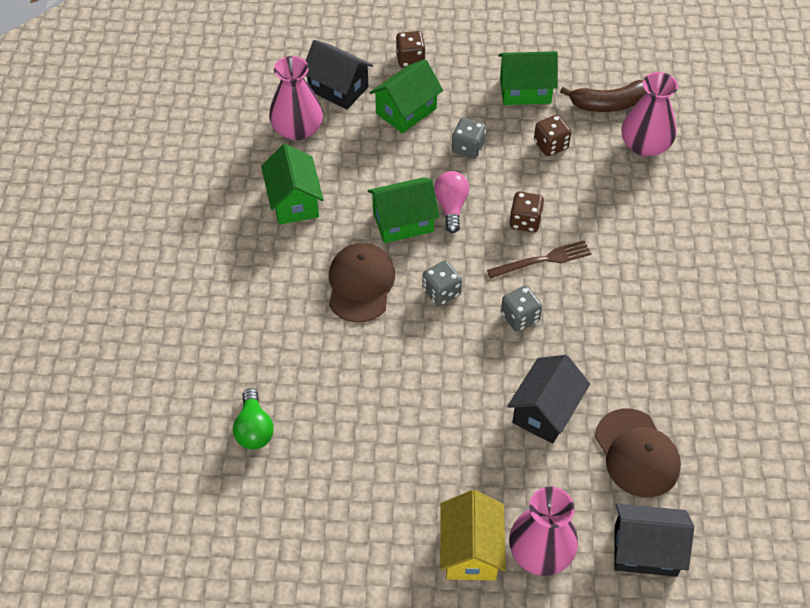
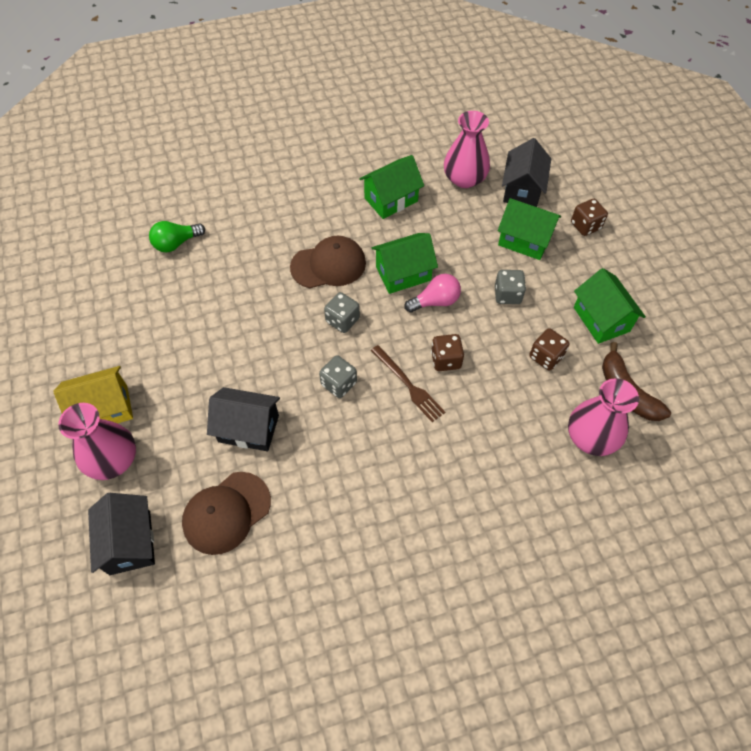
camera: 70 degrees right, 5 degrees up
green house [368,177,439,243] -> green house turned 75 degrees counterclockwise [372,233,438,294]

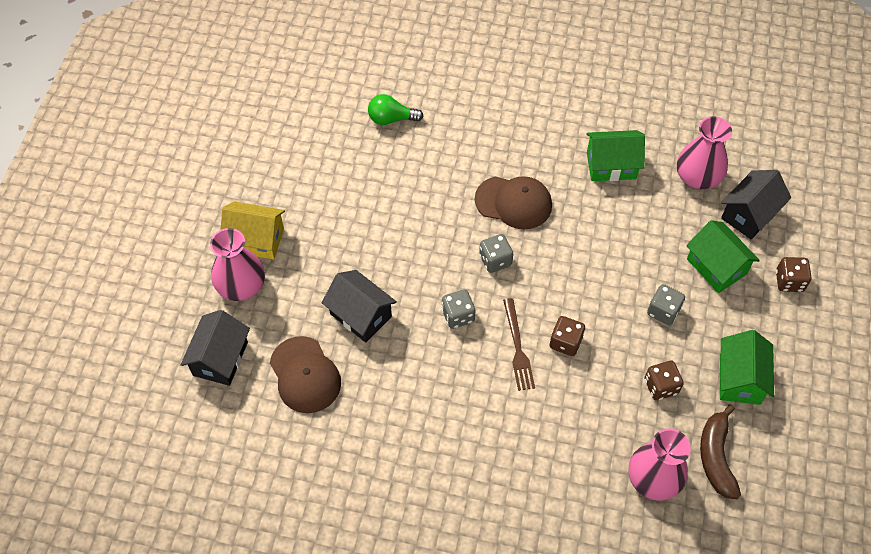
camera: 30 degrees right, 0 degrees up
brown cap [182,472,271,555] -> brown cap turned 105 degrees counterclockwise [270,336,341,413]
green house [372,233,438,294] -> none
pink light bulb [404,274,461,313] -> none

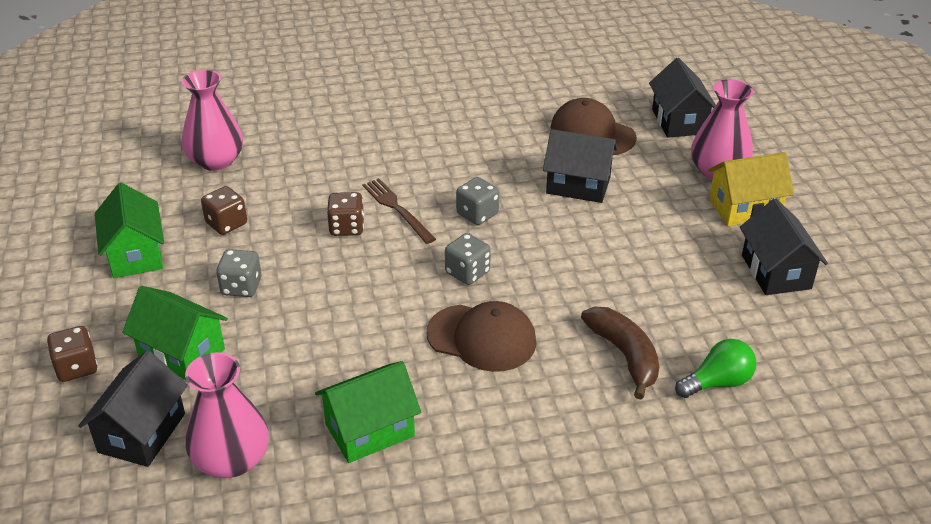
camera: 155 degrees right, 20 degrees down
brown cap [475,176,552,229] -> brown cap turned 150 degrees counterclockwise [426,301,537,372]
brown banana [700,405,741,499] -> brown banana moved to [581,307,659,400]
none -> black house [740,198,828,295]

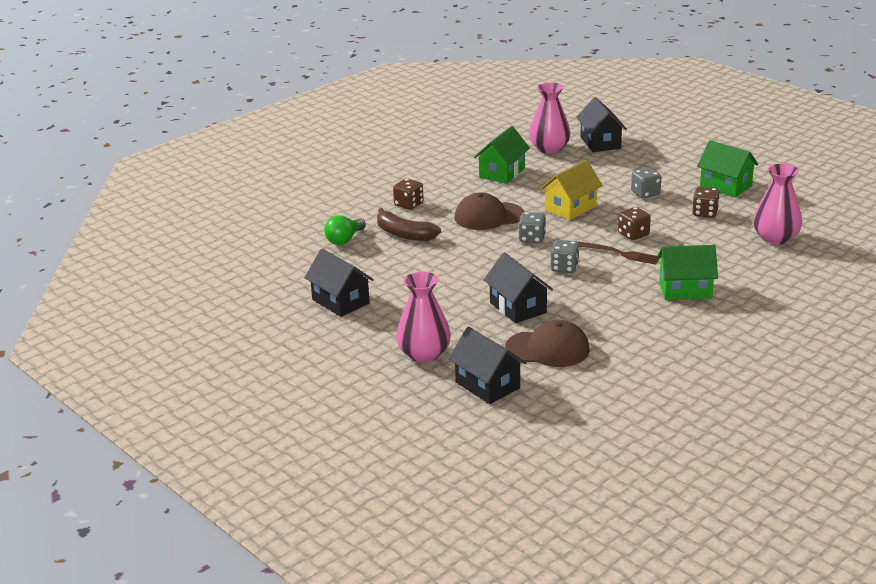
camera: 150 degrees right, 10 degrees down
brown dice [47,326,98,382] -> brown dice moved to [393,178,424,210]
green house [122,286,228,380] -> green house moved to [657,245,718,300]
black house [543,129,618,203] -> black house turned 75 degrees clockwise [484,252,553,323]
yellow house [708,152,794,226] -> yellow house moved to [540,160,603,220]

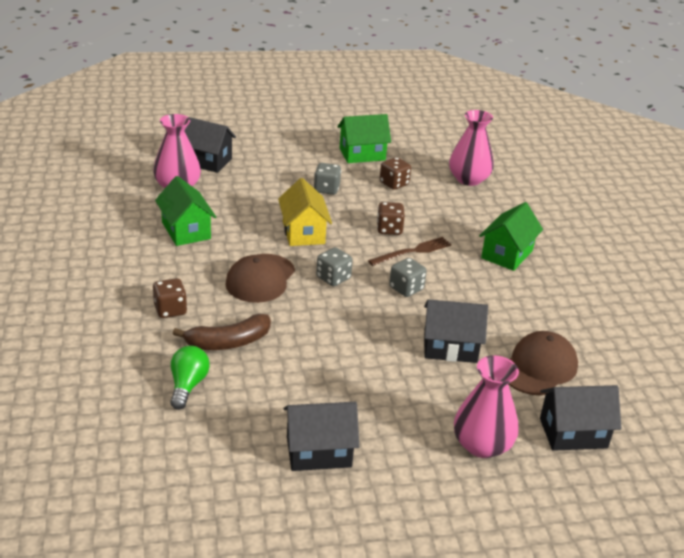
camera: 60 degrees left, 5 degrees up
green light bulb [324,215,366,245] -> green light bulb turned 150 degrees counterclockwise [170,346,210,410]

